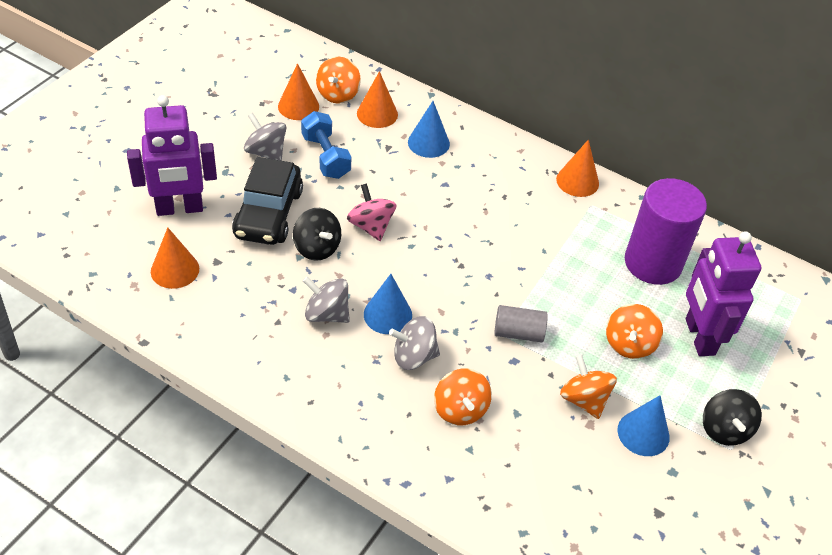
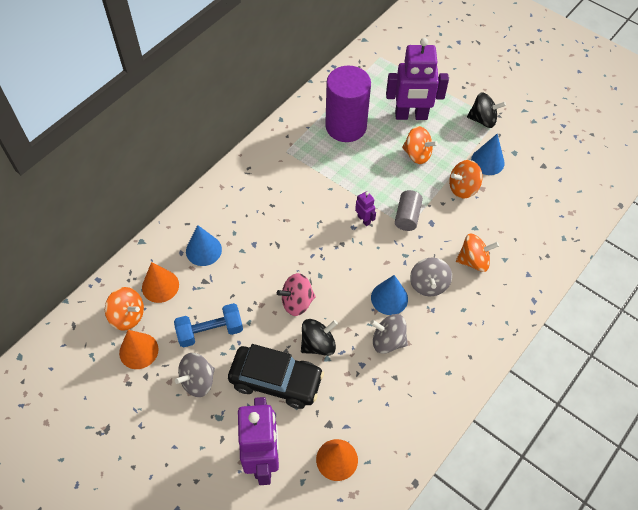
camera: 80 degrees left, 10 degrees up
grey spinning top [303,276,350,323] -> grey spinning top turned 75 degrees clockwise [370,314,408,354]
orange cone [556,140,599,197] -> none
none -> purple robot [355,191,376,226]

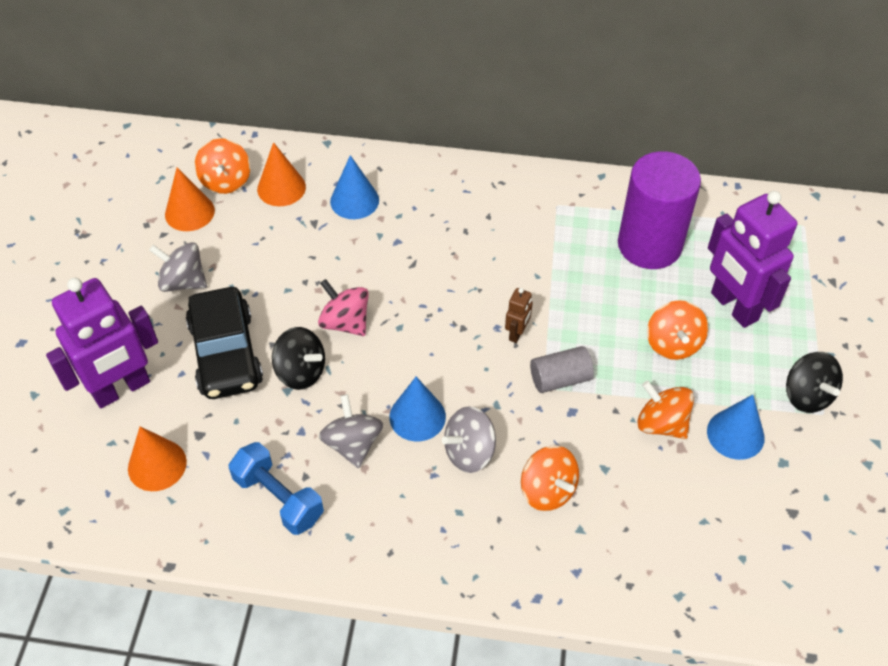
camera: 60 degrees right, 5 degrees down
blue dumbbell [174,303,243,348] -> blue dumbbell moved to [228,442,324,535]
purple robot [355,191,376,226] -> brown robot [505,288,533,343]

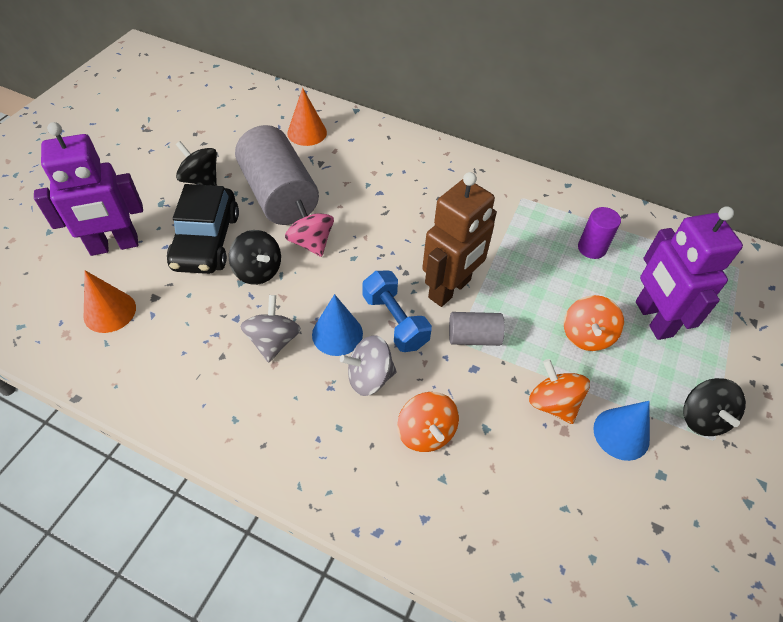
camera: 15 degrees right, 0 degrees up
grey spinning top [149,242,207,292] -> black spinning top [176,141,217,186]
orange cone [165,167,215,231] -> none
orange spinning top [195,138,250,194] -> none
blue dumbbell [228,442,324,535] -> blue dumbbell moved to [363,271,432,352]
blue cone [330,155,379,219] -> none
brown robot [505,288,533,343] -> brown robot [422,172,497,307], size x2.32
purple cylinder [618,151,701,269] -> purple cylinder [578,207,621,259], size x0.50
none -> grey cylinder [235,125,319,225]

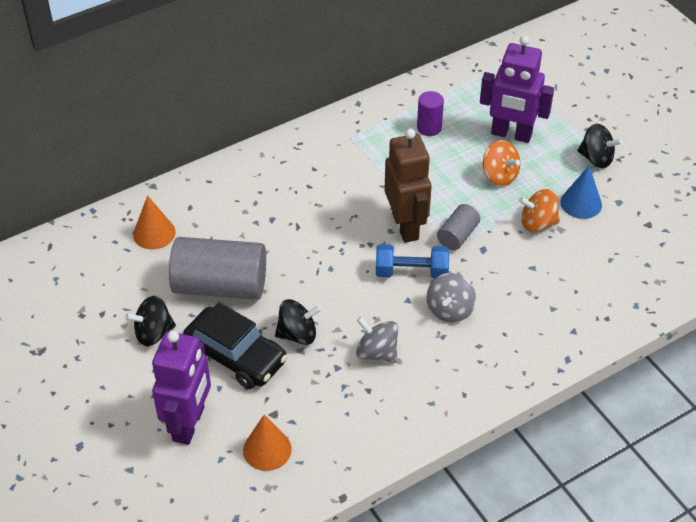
camera: 55 degrees left, 5 degrees down
pink spinning top [285,200,334,257] -> none
blue cone [312,294,363,356] -> none
orange spinning top [397,392,459,452] -> none

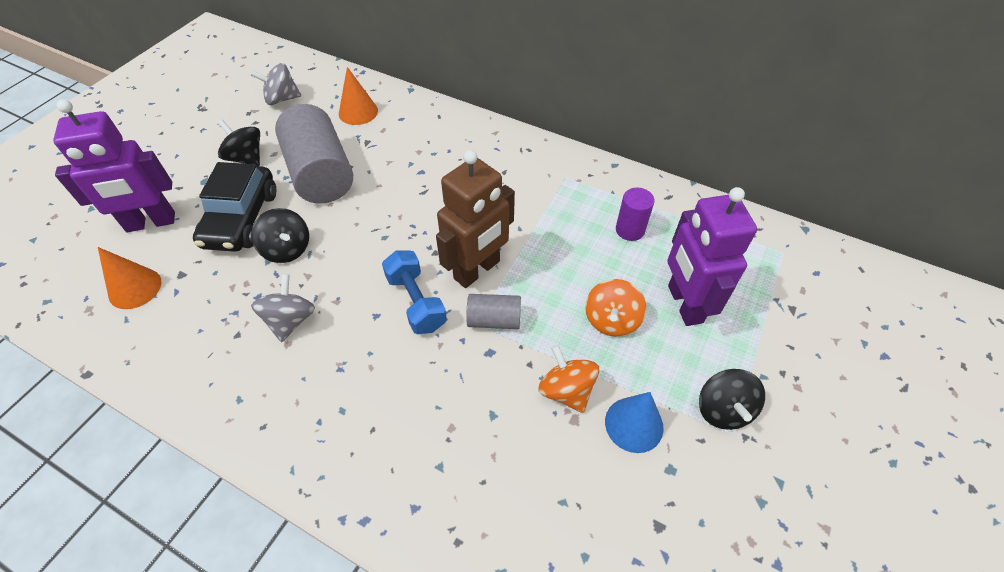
camera: 60 degrees right, 5 degrees up
grey spinning top [426,273,476,323] -> grey spinning top moved to [250,63,301,105]

